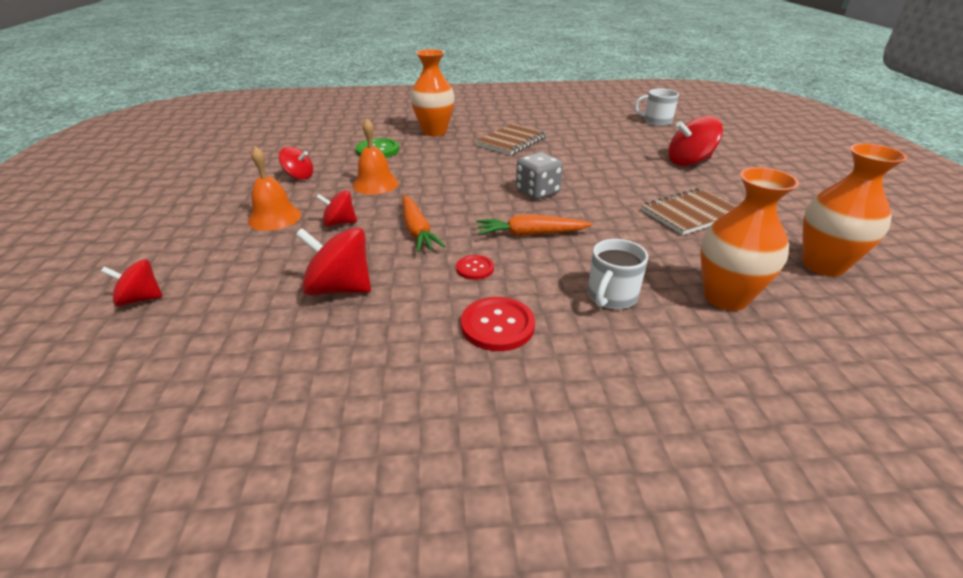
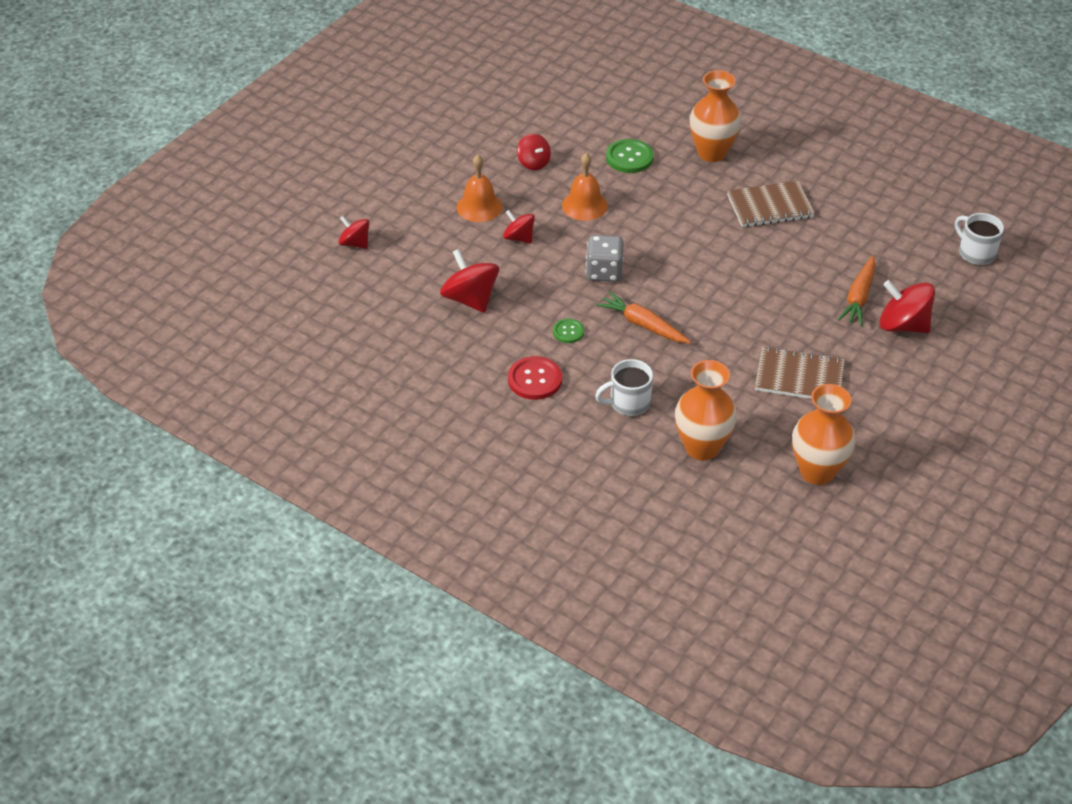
camera: 40 degrees right, 10 degrees up
orange carrot [402,195,445,252] -> orange carrot moved to [838,255,876,326]
red button [456,255,494,280] -> green button [553,319,584,343]
grey dice [516,152,563,200] -> grey dice moved to [586,235,624,282]

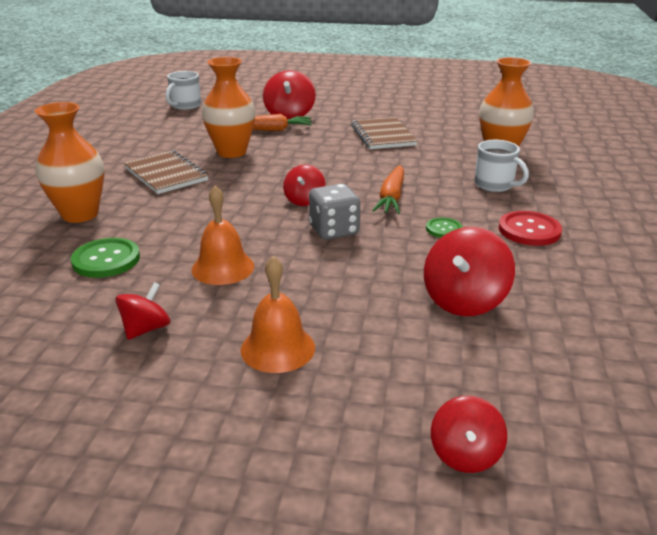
camera: 115 degrees left, 15 degrees down
red spinning top [503,210,535,243] -> red spinning top moved to [283,165,325,206]
orange vase [792,384,855,485] -> orange vase moved to [202,57,255,158]

